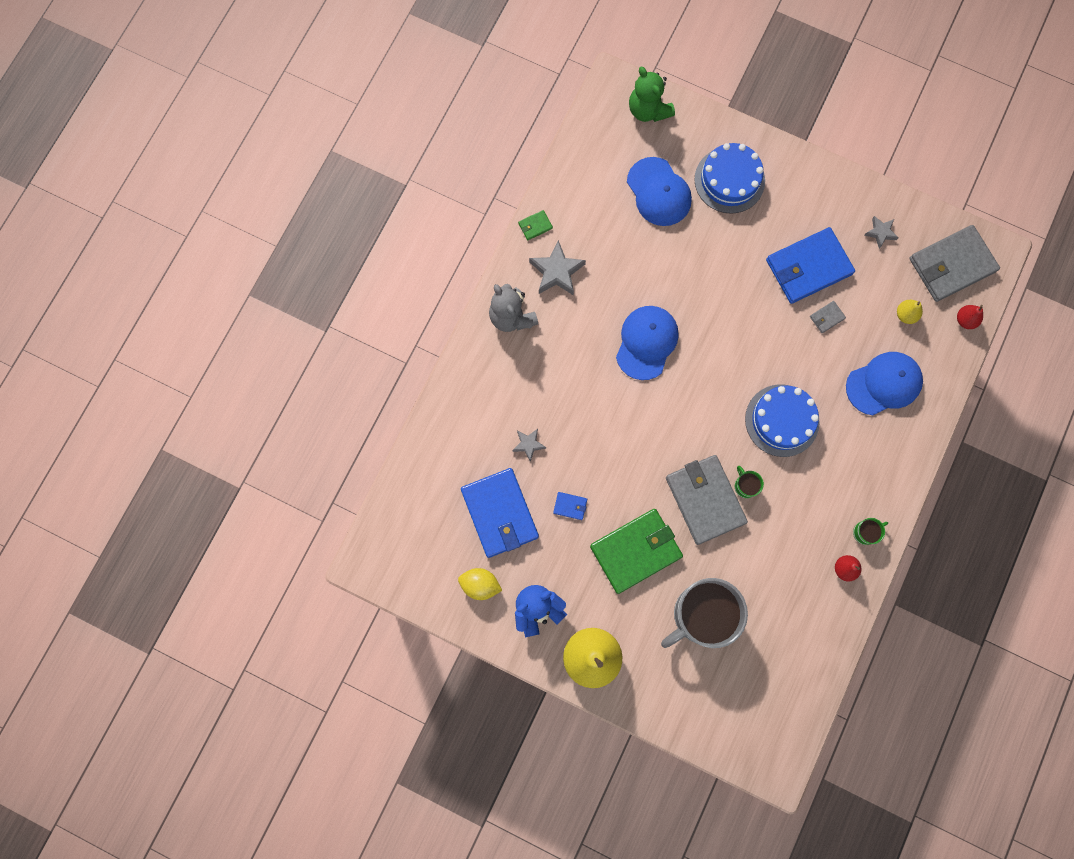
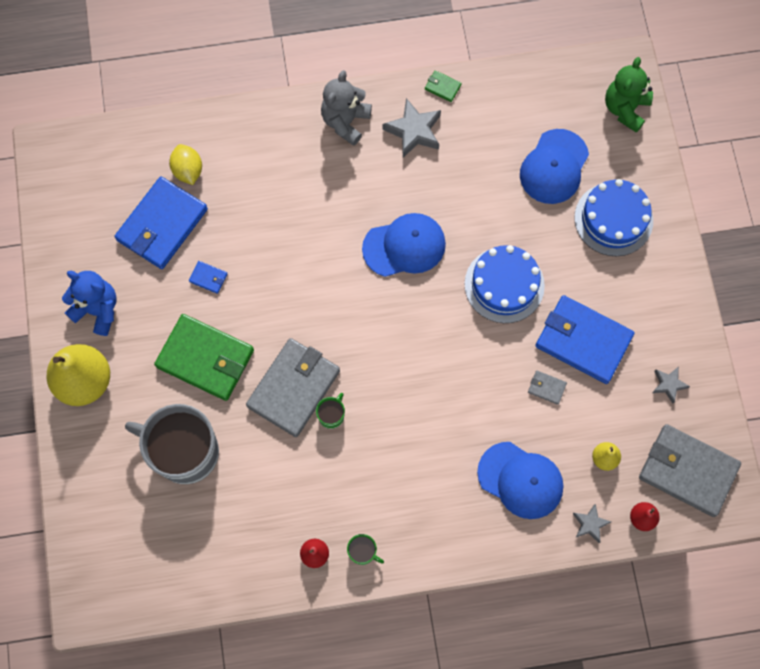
camera: 55 degrees right, 5 degrees down
yellow lemon [458,568,502,600] -> yellow lemon moved to [169,144,202,185]
grey star [512,429,546,462] -> grey star moved to [573,504,611,543]
blue wallet [553,492,587,520] -> blue wallet turned 45 degrees counterclockwise [189,261,227,294]
blue cake [745,384,820,457] -> blue cake moved to [464,245,545,323]

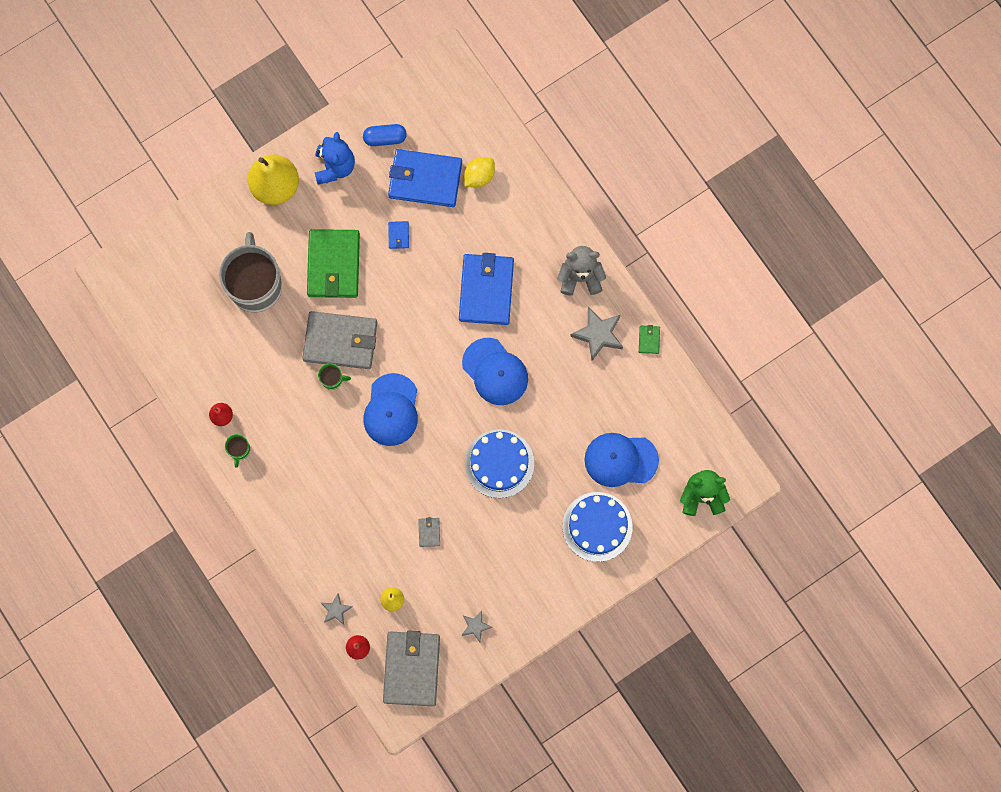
camera: 65 degrees right, 5 degrees up
blue cap [477,442,563,519] -> blue cap moved to [363,373,418,446]
blue wallet [535,295,634,384] -> blue wallet moved to [459,253,514,325]
none -> blue capsule [363,124,407,146]

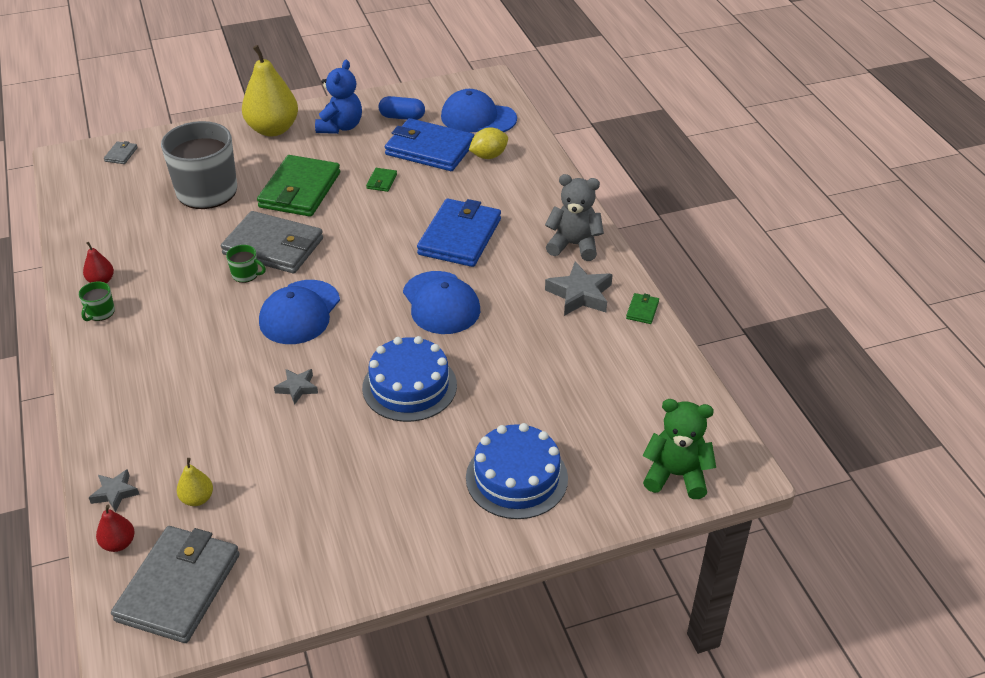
camera: 15 degrees right, 35 degrees down
blue wallet [388,221,409,249] -> green wallet [366,168,397,192]
grey wallet [418,517,440,547] -> grey wallet moved to [104,141,138,164]
grey star [461,611,493,642] -> grey star moved to [274,369,318,405]
blue cap [584,433,659,487] -> blue cap moved to [441,89,517,133]

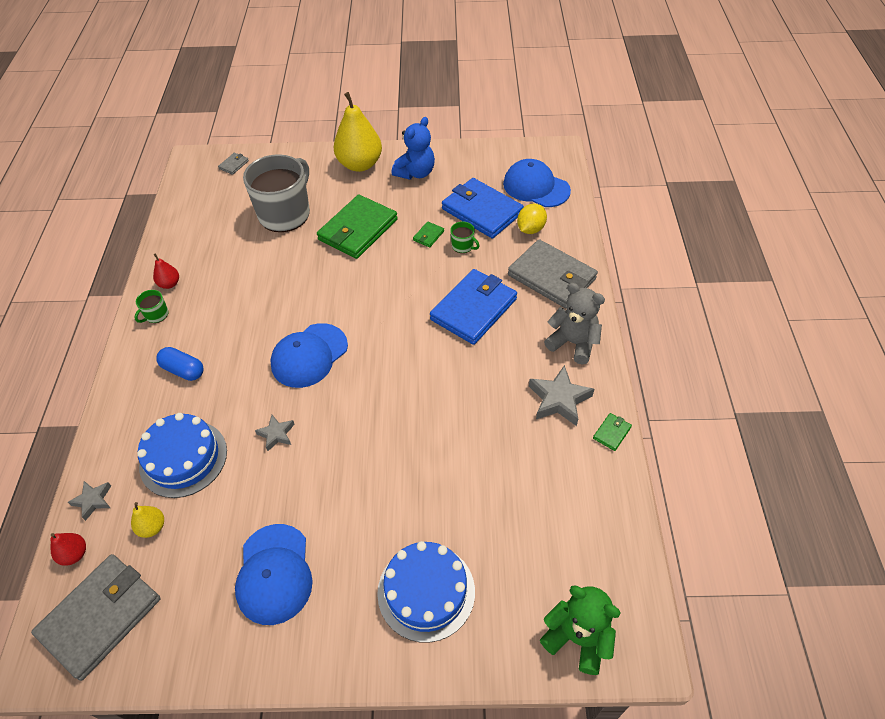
camera: 20 degrees right, 10 degrees up
grey wallet [221,211,323,273] -> grey wallet moved to [508,239,598,309]
green mug [226,245,266,283] -> green mug moved to [450,222,479,253]
blue cake [362,336,457,422] -> blue cake moved to [137,413,227,498]
blue capsule [379,96,425,120] -> blue capsule moved to [157,347,204,381]
blue cap [403,271,480,334] -> blue cap moved to [235,524,313,625]
yellow lemon [469,127,508,159] -> yellow lemon turned 45 degrees counterclockwise [517,204,547,234]

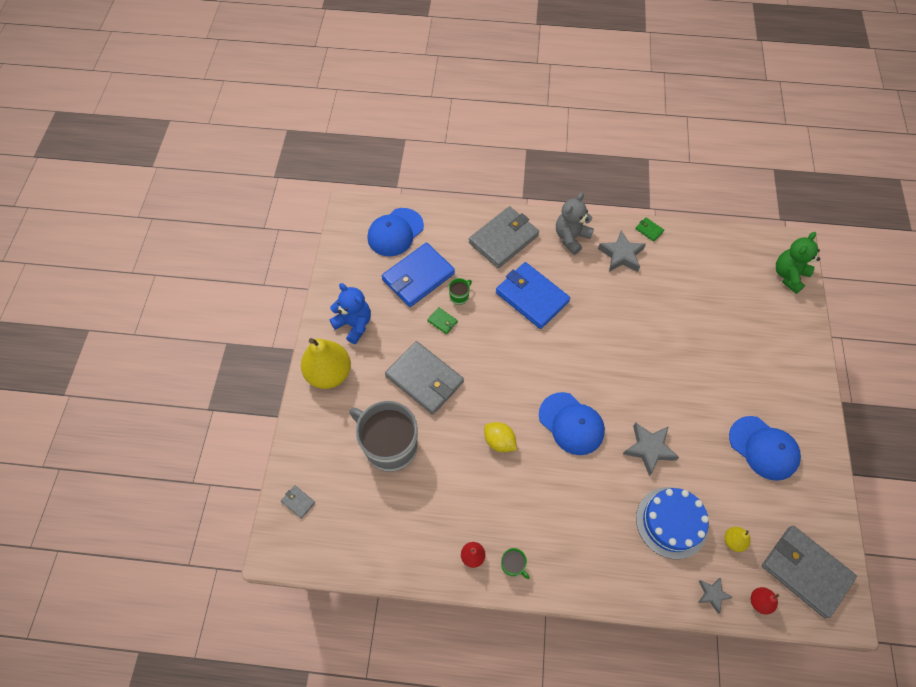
camera: 85 degrees left, 10 degrees up
blue capsule [157,347,204,381] -> none
blue cap [235,524,313,625] -> blue cap turned 45 degrees clockwise [729,416,801,481]
grey star [255,415,295,451] -> grey star [623,423,679,476], size x1.72
green wallet [317,194,398,259] -> grey wallet [385,341,464,415]
blue cake [377,541,475,643] -> none
yellow lemon [517,204,547,234] -> yellow lemon moved to [484,422,517,452]

